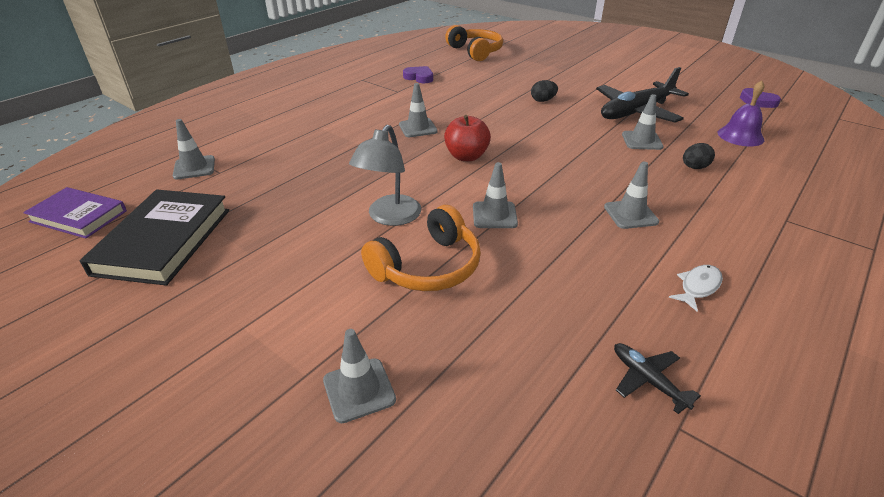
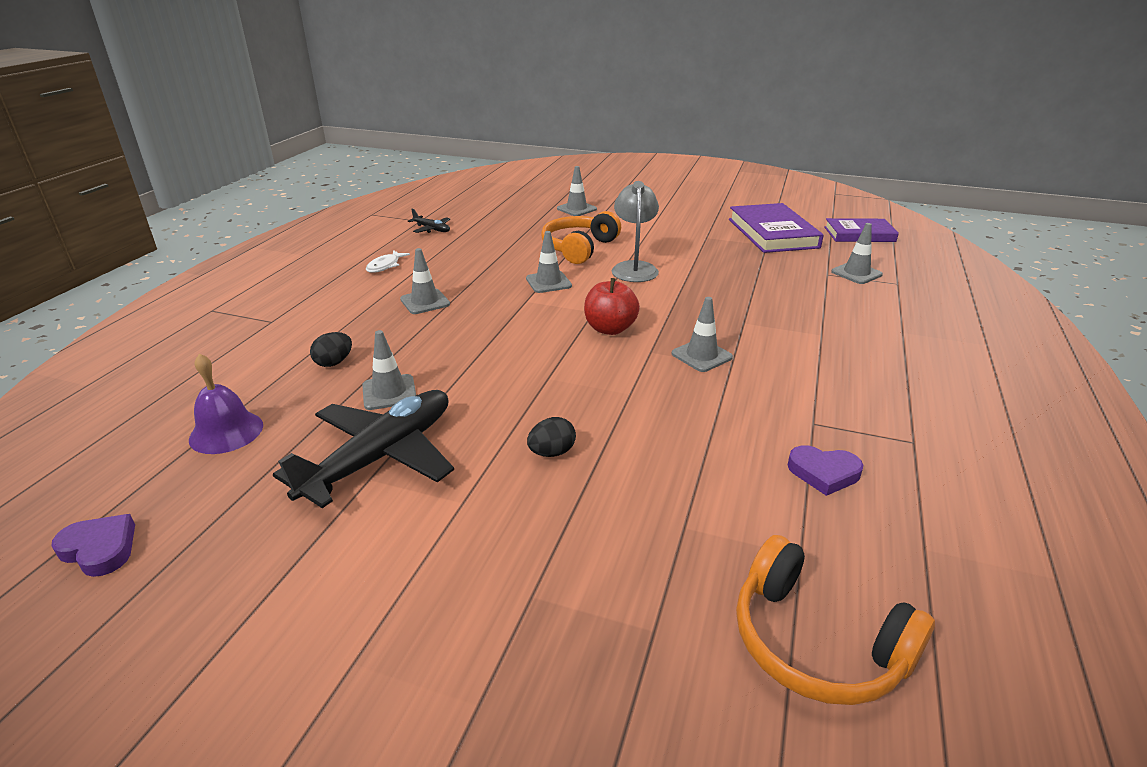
camera: 160 degrees right, 5 degrees down
black book [80,189,229,286] -> purple book [729,203,824,253]

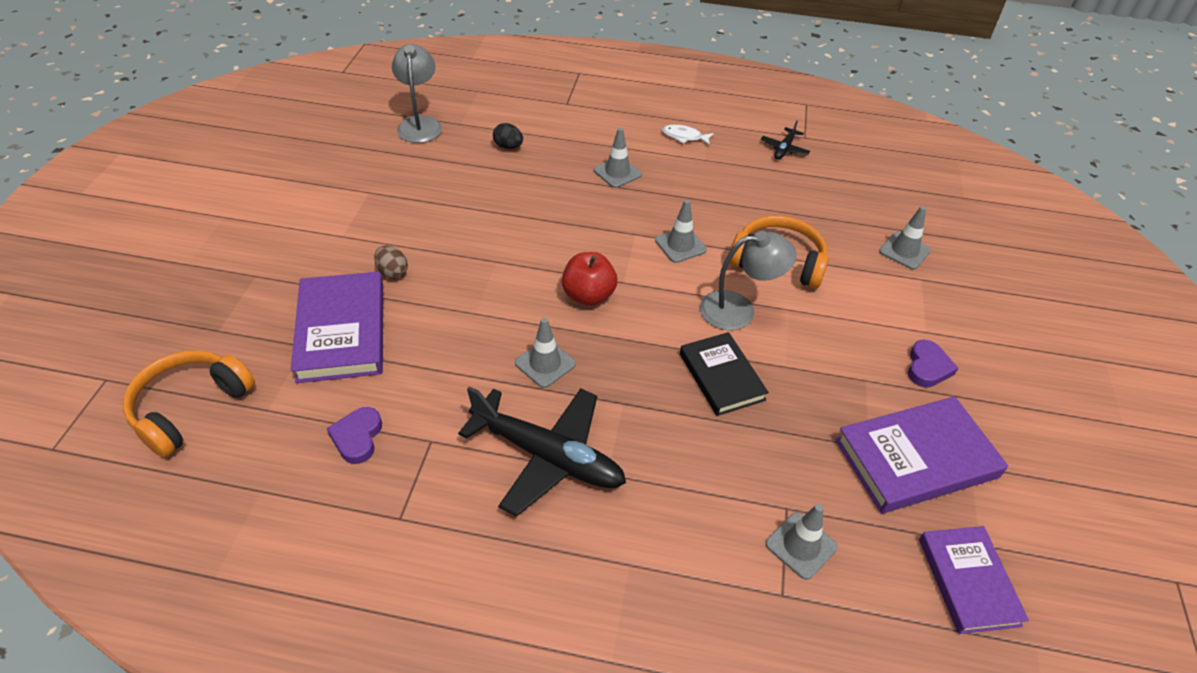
camera: 80 degrees right, 15 degrees up
purple heart [51,514,135,577] -> purple heart moved to [908,340,958,388]
purple bell [189,353,263,454] -> grey lamp [392,44,442,143]
black plane [273,390,454,508] -> black plane moved to [458,386,626,517]
grey traffic cone [362,330,416,410] -> none
black egg [527,417,576,457] -> brown egg [374,246,408,279]
none -> purple book [291,272,383,383]
none -> black book [680,332,769,416]

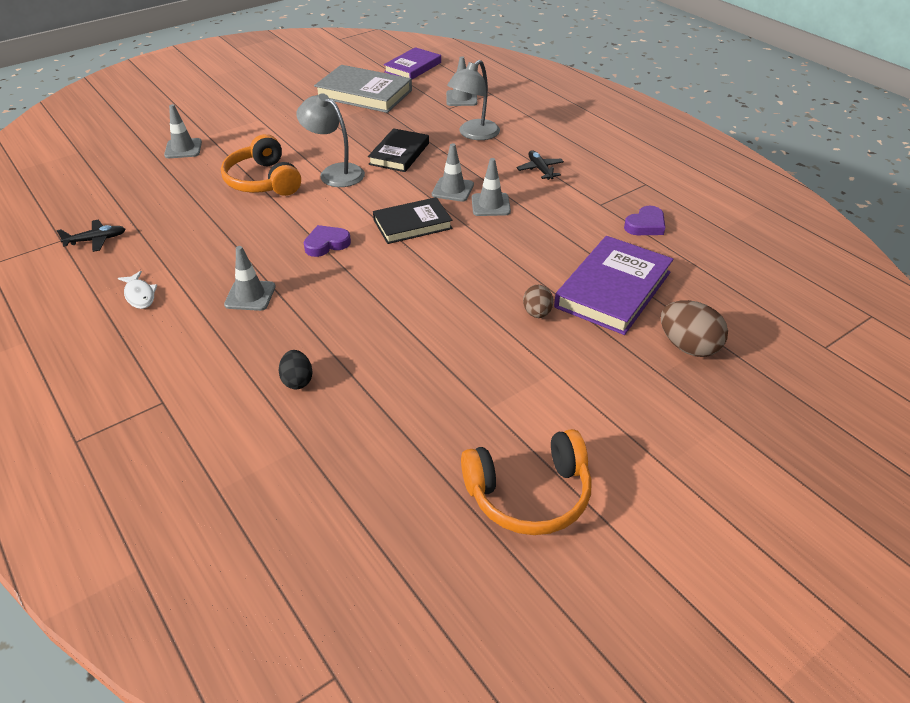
camera: 135 degrees left, 5 degrees down
orange headphones [123,350,255,458] -> orange headphones moved to [461,429,592,535]
grey lamp [392,44,442,143] -> grey lamp moved to [447,60,500,140]
black plane [458,386,626,517] -> black plane [517,150,564,180], size x0.45
red apple [562,252,617,306] -> black book [373,197,453,244]
grey traffic cone [655,200,707,263] -> grey traffic cone moved to [432,143,474,202]
purple book [835,396,1008,514] -> grey book [314,65,412,113]
purple heart [908,340,958,388] -> purple heart moved to [304,225,351,257]
none -> brown egg [661,300,728,357]

